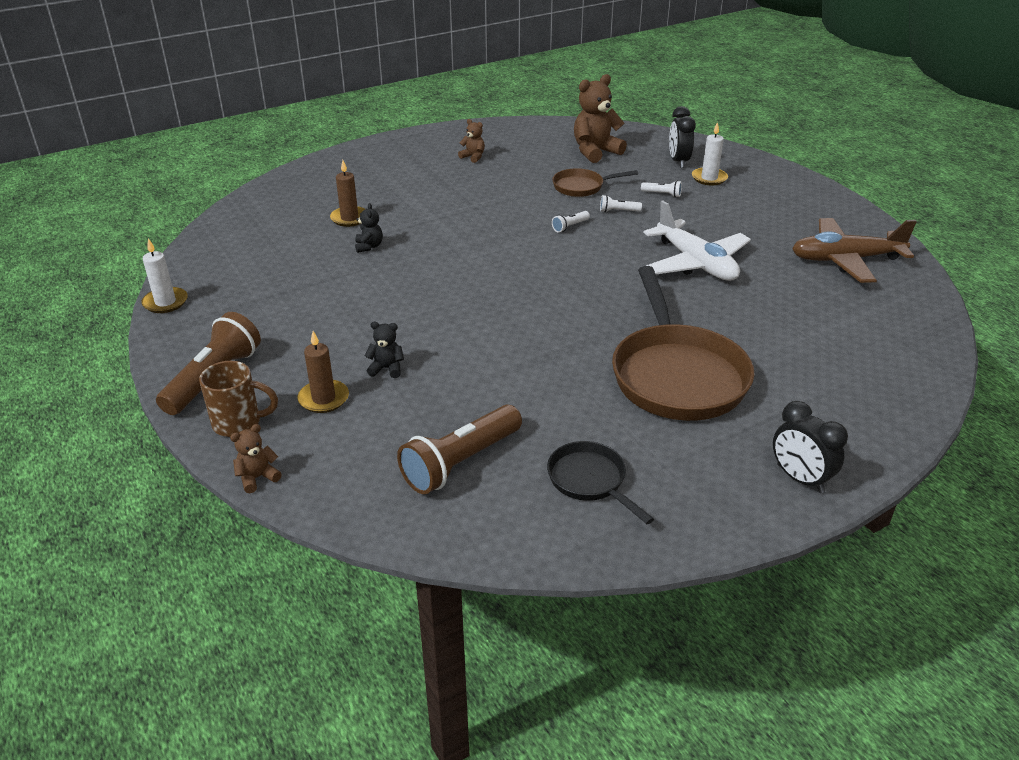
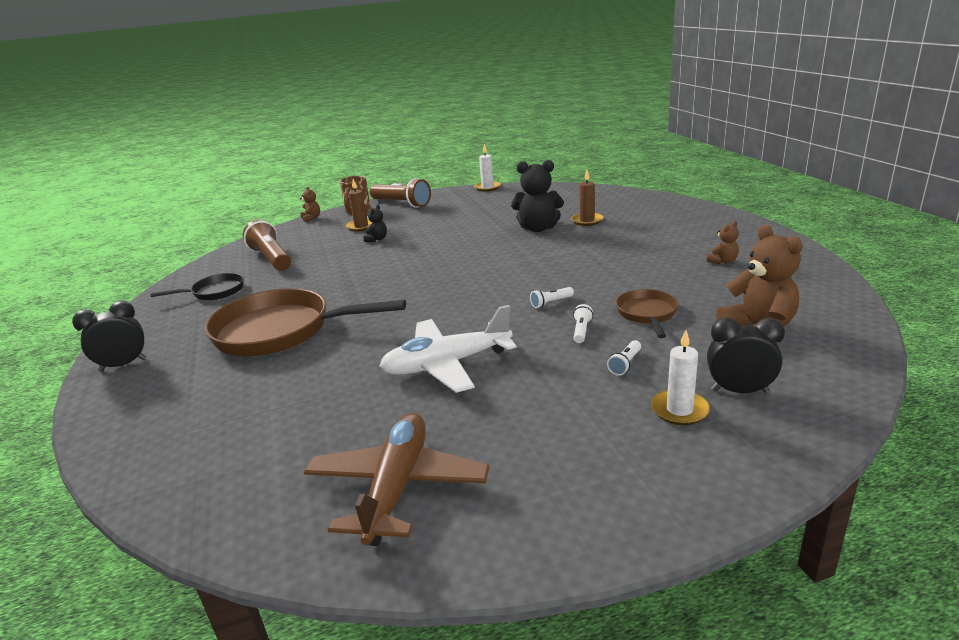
camera: 105 degrees right, 10 degrees down
black teddy bear [355,203,383,253] -> black teddy bear [511,160,564,232], size x2.01
white flashlight [552,211,590,232] -> white flashlight turned 90 degrees counterclockwise [530,287,574,308]

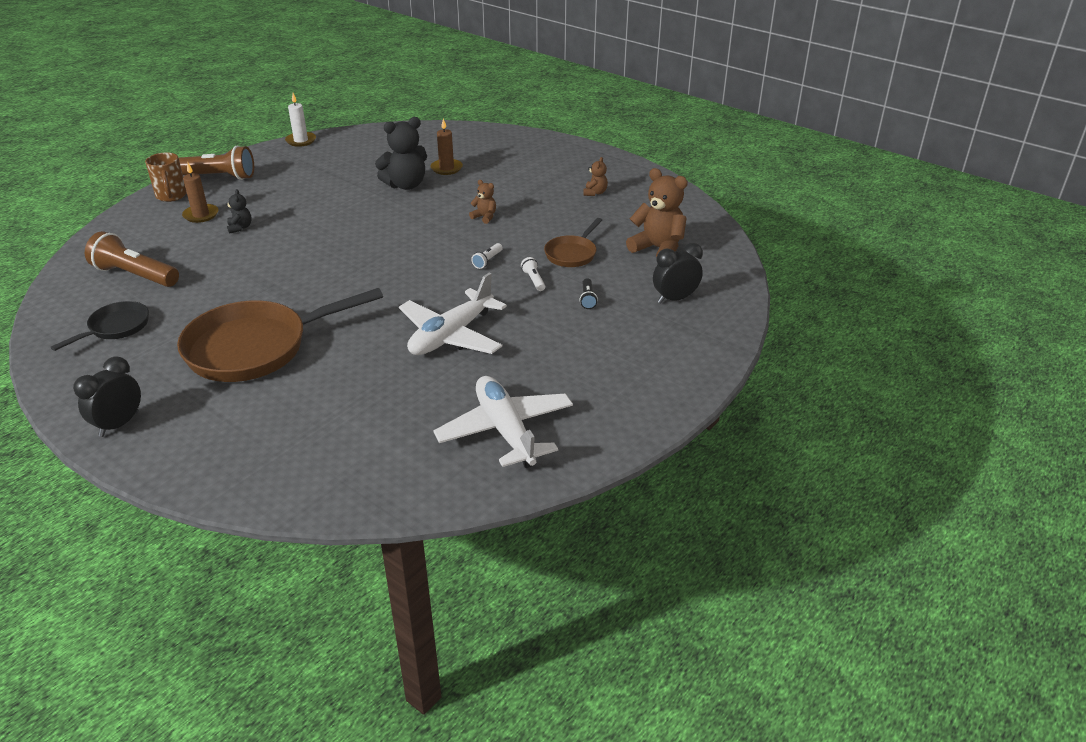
camera: 35 degrees left, 10 degrees up
brown teddy bear [300,187,320,222] -> brown teddy bear moved to [469,180,496,224]
brown plane [304,413,489,546] -> white plane [433,376,573,468]
white flashlight [607,340,641,376] -> black flashlight [579,279,598,309]
brown pan [616,289,679,338] -> brown pan turned 120 degrees counterclockwise [544,218,602,267]
white candle [651,330,710,425] -> none

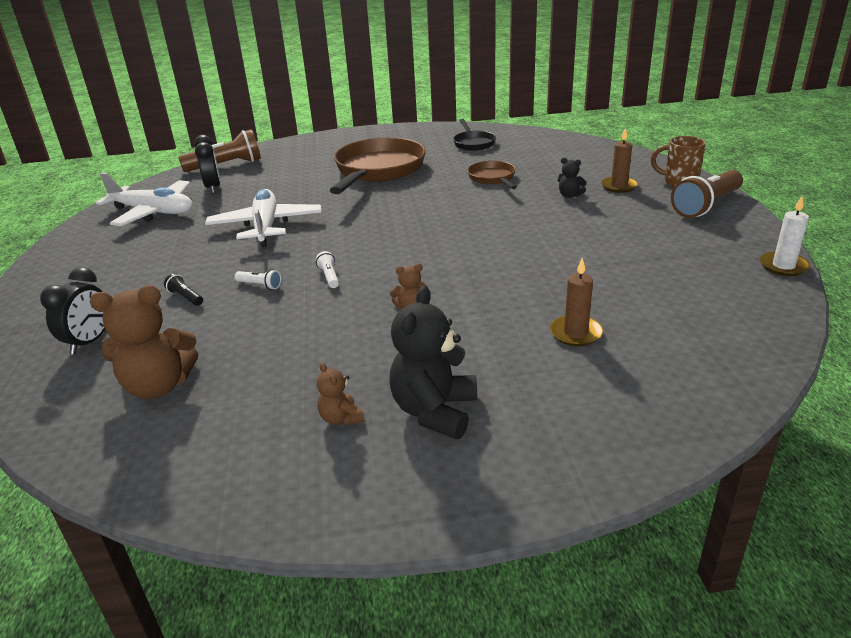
camera: 135 degrees right, 5 degrees down
black clock [73,356,141,437] -> black clock moved to [195,135,221,193]
brown flashlight [85,231,179,287] -> brown flashlight moved to [178,129,261,172]
black teddy bear [375,117,427,190] -> black teddy bear moved to [389,286,477,439]
brown pan [544,218,602,267] -> brown pan moved to [467,161,517,189]

